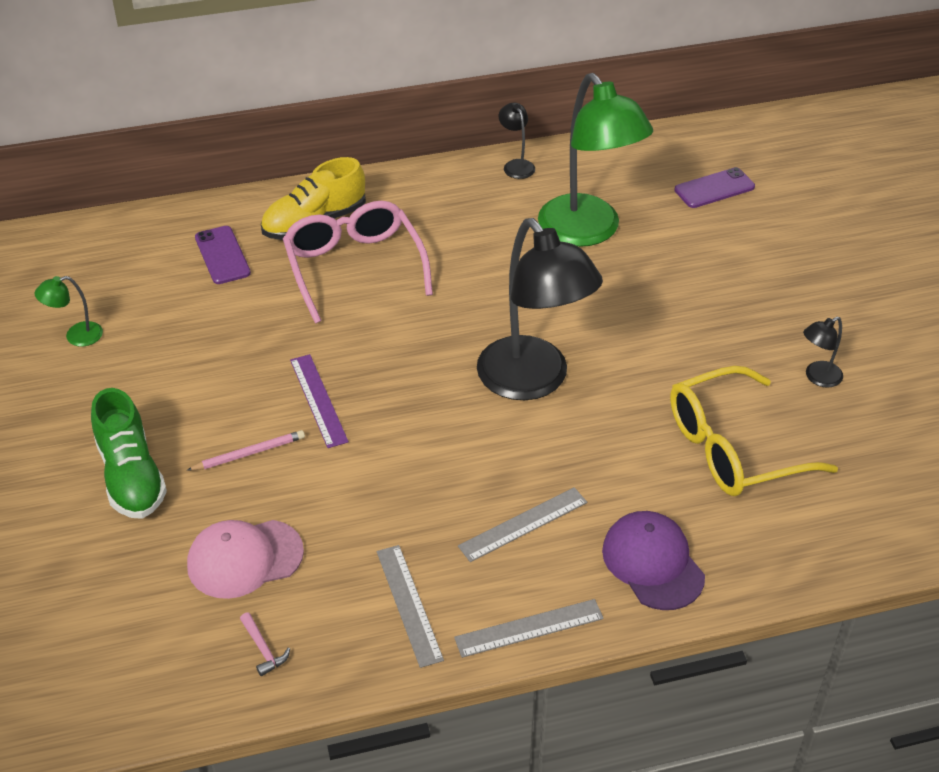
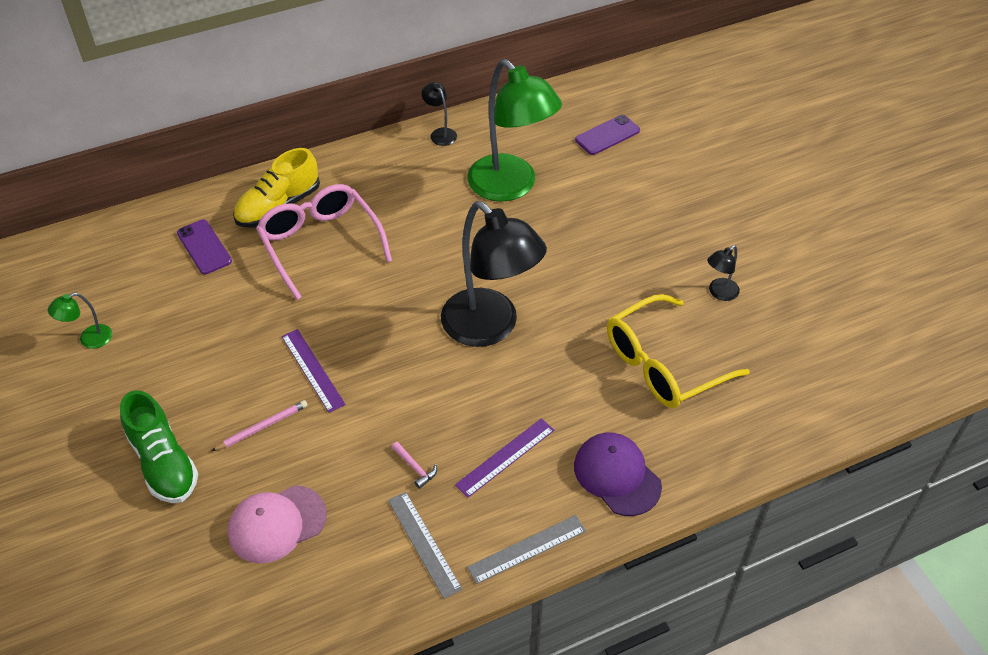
camera: 10 degrees left, 5 degrees up
pink hammer [240,612,290,676] -> pink hammer moved to [391,442,437,489]
grey ruler [458,487,587,562] -> purple ruler [455,418,554,498]

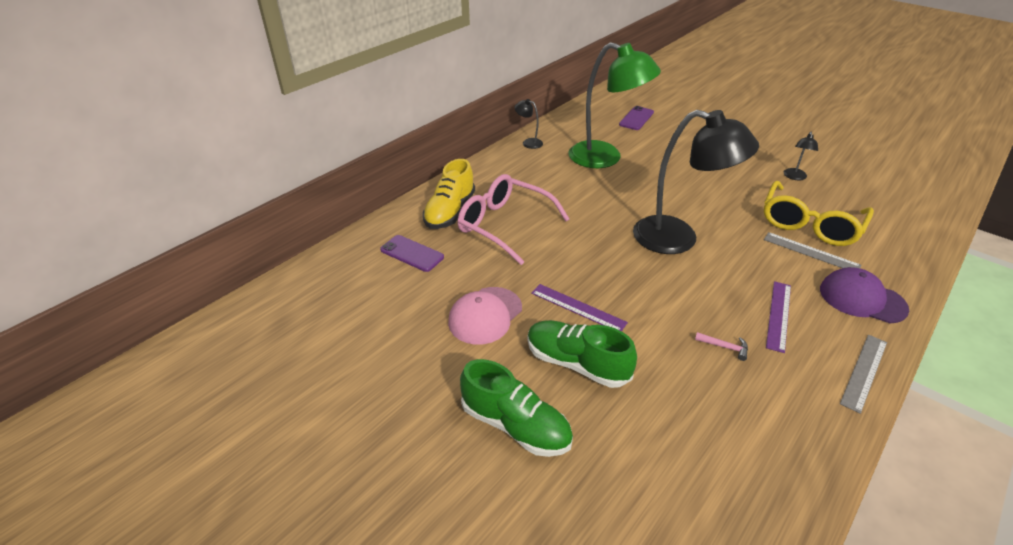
camera: 25 degrees left, 10 degrees down
green lamp [48,293,112,349] -> none
pink pencil [212,400,308,451] -> green shoe [527,320,637,388]
pink cap [228,485,327,563] -> pink cap moved to [448,287,522,345]
grey ruler [388,492,462,599] -> grey ruler moved to [764,232,861,268]

